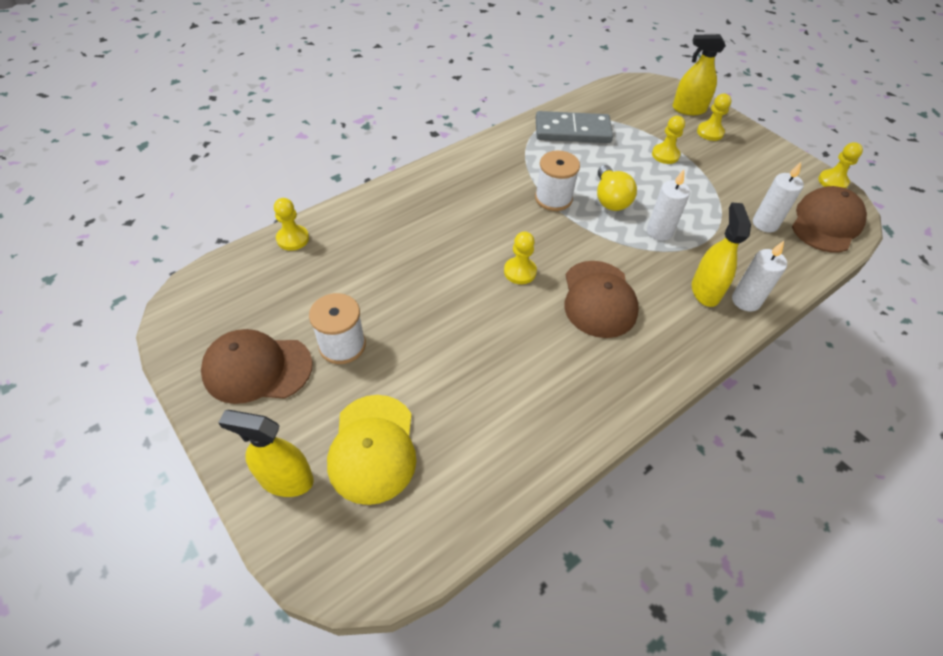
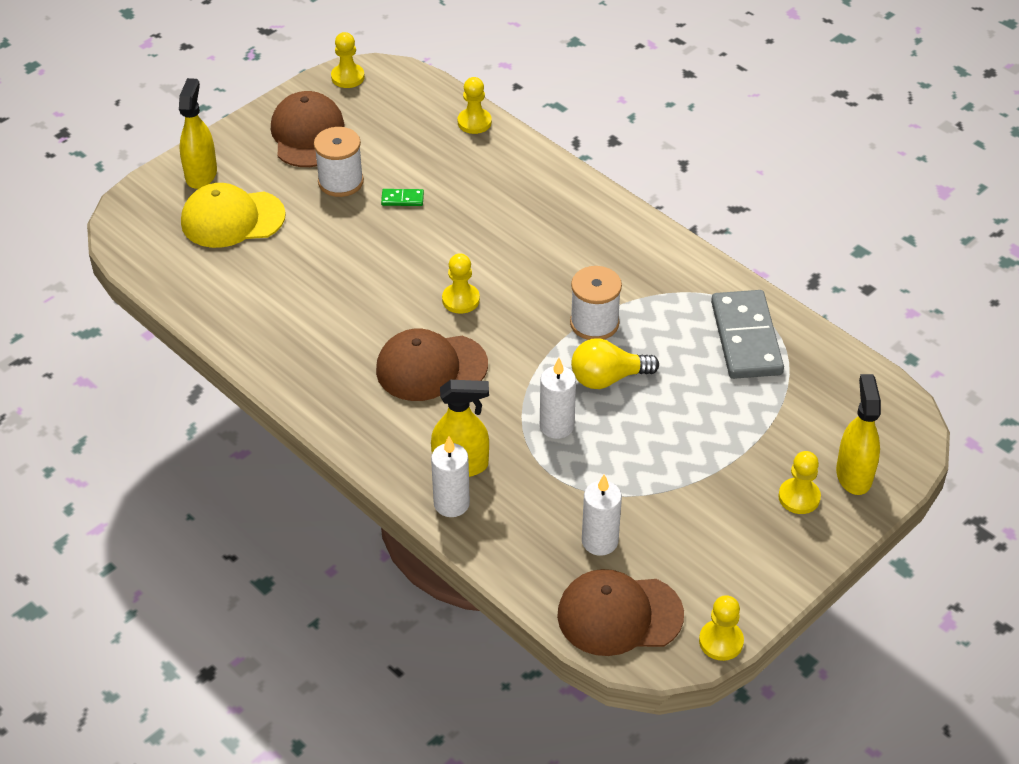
camera: 85 degrees right, 5 degrees down
yellow pawn [652,116,685,164] -> yellow pawn moved to [331,32,365,88]
brown cap [792,186,867,253] -> brown cap turned 150 degrees clockwise [557,569,684,656]
none -> green domino [381,189,424,206]

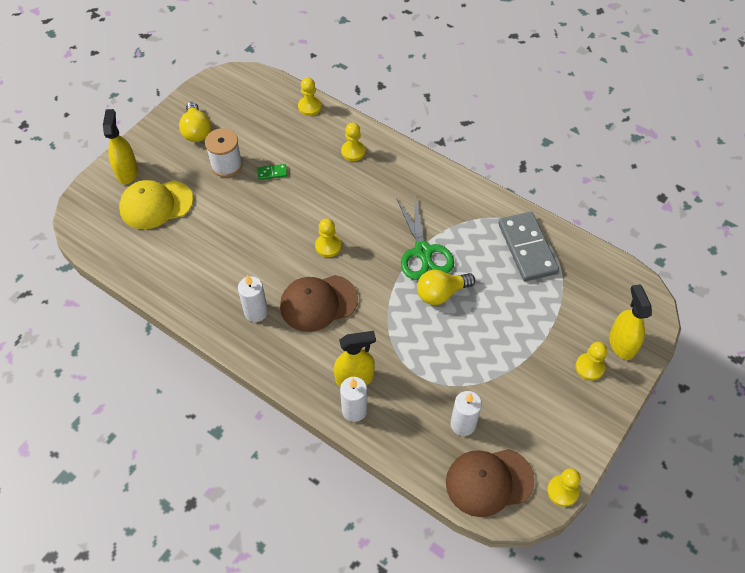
camera: 10 degrees left, 10 degrees up
brown cap [271,91,345,167] -> yellow light bulb [179,102,211,142]
yellow pawn [331,32,365,88] -> yellow pawn moved to [341,123,366,161]
white candle [540,358,576,439] -> white candle moved to [238,275,268,322]
white spool [570,266,622,340] -> green scissors [396,197,454,280]

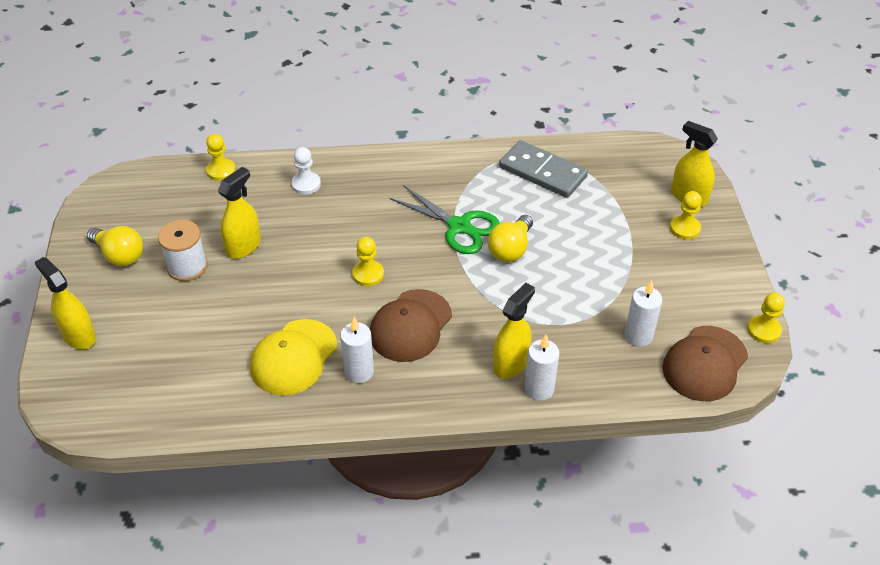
camera: 40 degrees left, 10 degrees down
yellow cap [119,180,193,229] -> yellow cap moved to [250,319,337,395]
green domino [257,164,287,180] -> yellow spray bottle [218,167,261,259]
yellow pawn [341,123,366,161] -> white pawn [291,147,321,195]

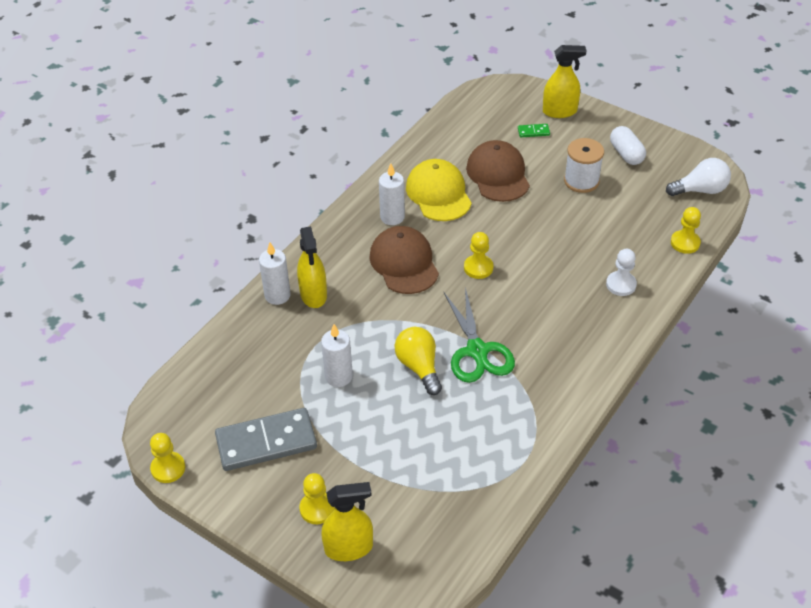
camera: 130 degrees right, 0 degrees up
yellow light bulb [87,226,143,266] -> white capsule [610,126,646,165]
yellow spray bottle [218,167,261,259] -> none
green scissors [389,185,500,254] -> green scissors turned 90 degrees counterclockwise [443,287,515,383]
grey domino [499,140,588,198] -> grey domino moved to [215,408,317,471]
white candle [625,280,662,347] -> white candle moved to [321,324,353,387]
brown cap [662,326,748,401] -> brown cap moved to [466,140,530,202]
none -> green domino [518,124,550,137]
none -> white light bulb [666,158,731,196]

